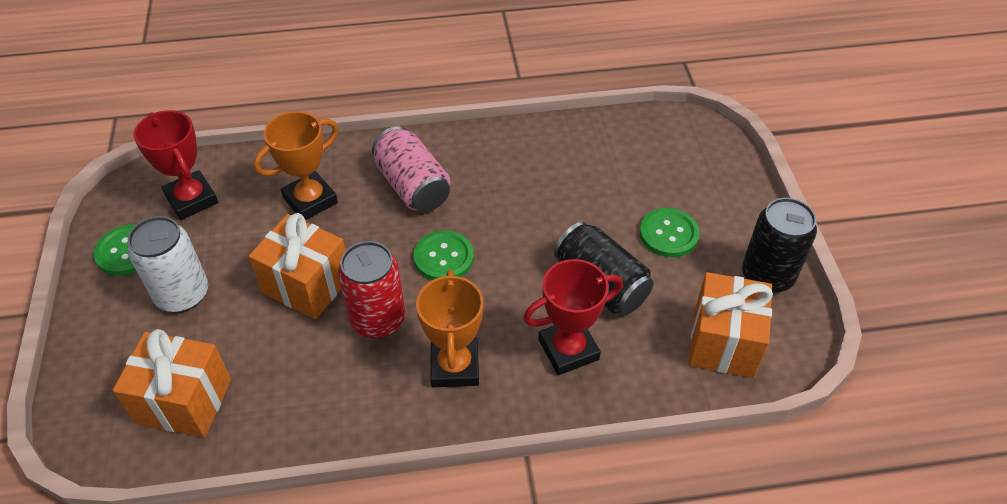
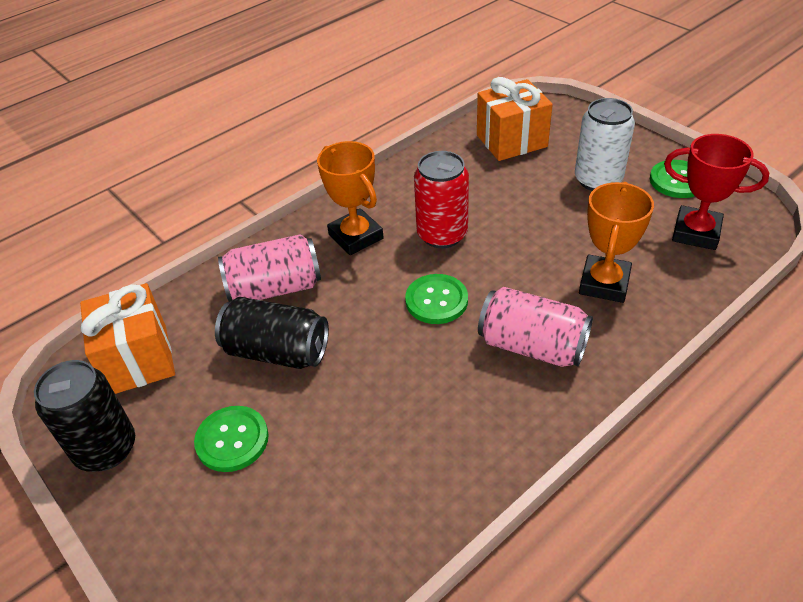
camera: 150 degrees right, 5 degrees down
orange gift [248,213,346,319] -> none
red trophy [523,259,623,375] -> pink can [218,234,321,302]

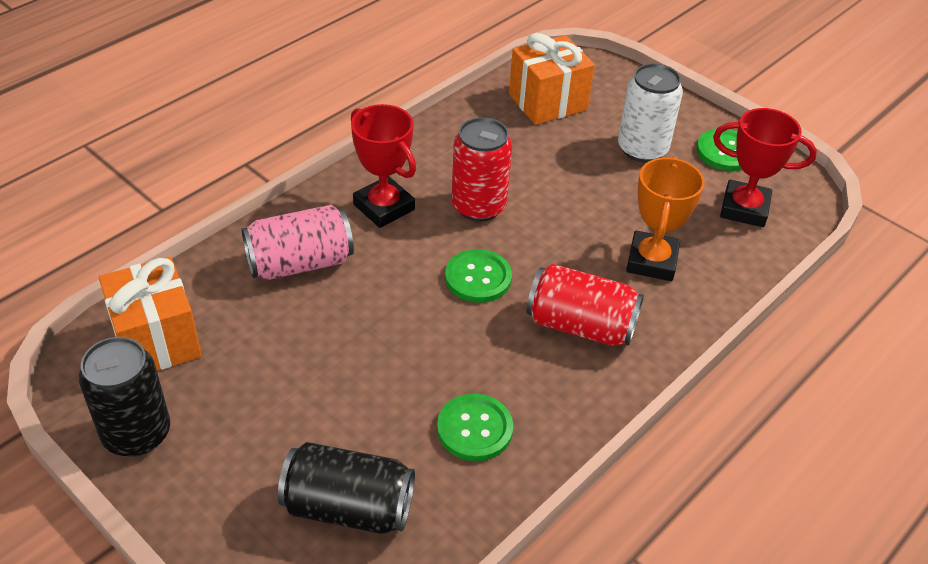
camera: 10 degrees left, 0 degrees up
green button [194,406,269,472] -> green button moved to [437,394,513,461]
black can [215,297,329,369] -> black can moved to [278,442,415,534]
orange trophy [317,141,384,255] -> red trophy [351,104,416,228]
pink can [478,287,593,367] -> red can [526,264,644,346]

